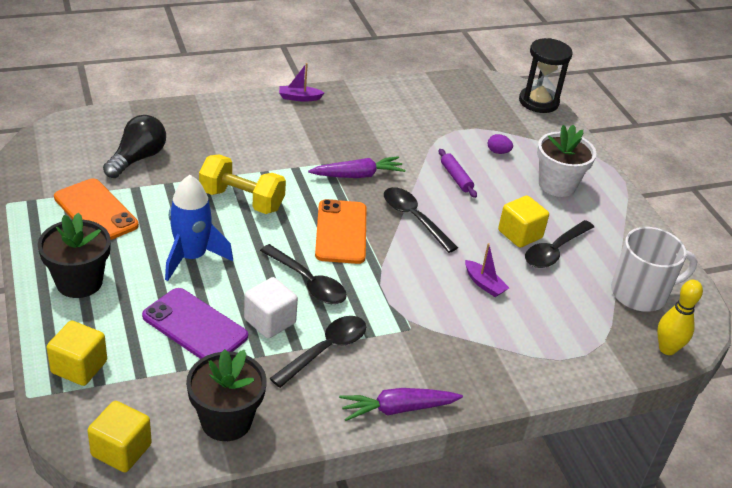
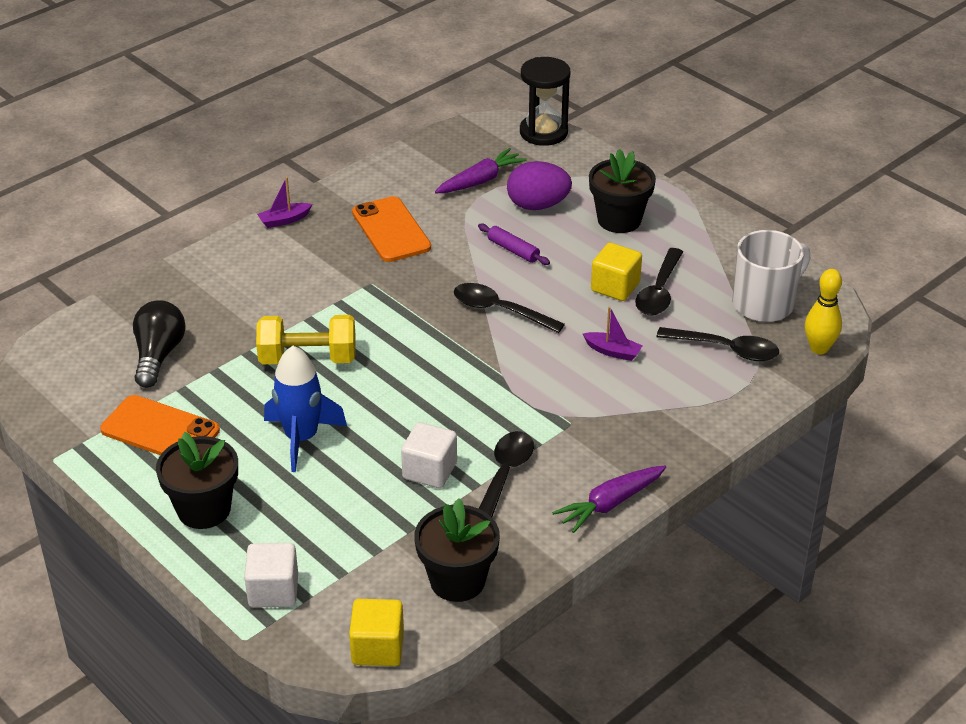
camera: 20 degrees left, 0 degrees up
yellow cube [47,321,107,386] -> white cube [244,543,298,608]
purple phone [142,288,248,359] -> none
black spoon [260,244,347,304] -> black spoon moved to [656,327,779,361]
purple carrot [308,156,405,178] -> purple carrot moved to [435,148,527,193]
orange phone [315,199,367,264] -> orange phone moved to [352,196,431,262]
purple egg [488,134,513,154] -> purple egg [507,161,572,210], size x2.12
white flower pot [537,124,596,197] -> black flower pot [589,149,656,233]

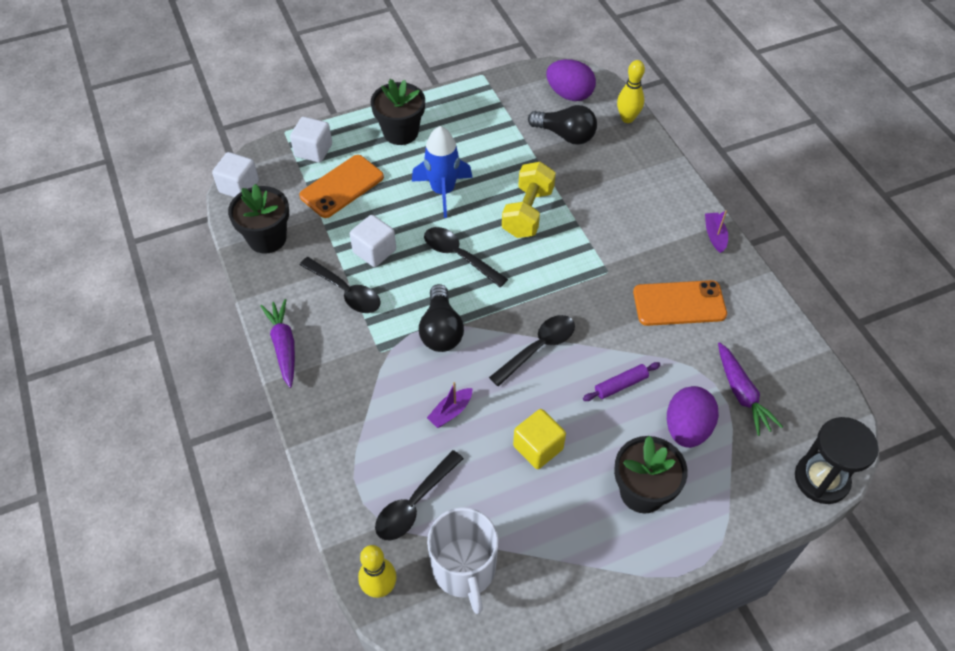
camera: 110 degrees right, 15 degrees up
orange phone [100,395,220,455] -> orange phone moved to [299,155,384,218]
yellow cube [349,599,404,666] -> white cube [212,152,259,197]
black spoon [635,248,683,315] -> black spoon moved to [424,227,508,287]
none -> black light bulb [419,284,464,352]
none -> purple egg [546,59,596,101]
none -> yellow bowling pin [617,60,645,123]

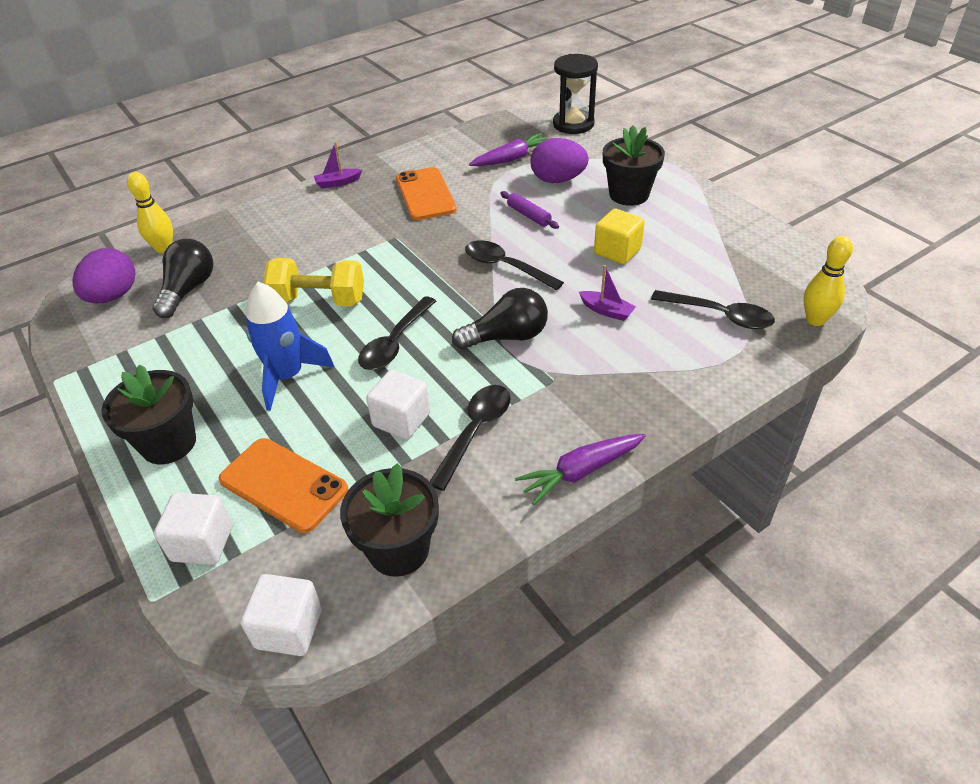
camera: 100 degrees left, 10 degrees down
white mug [427,507,499,614] -> none

